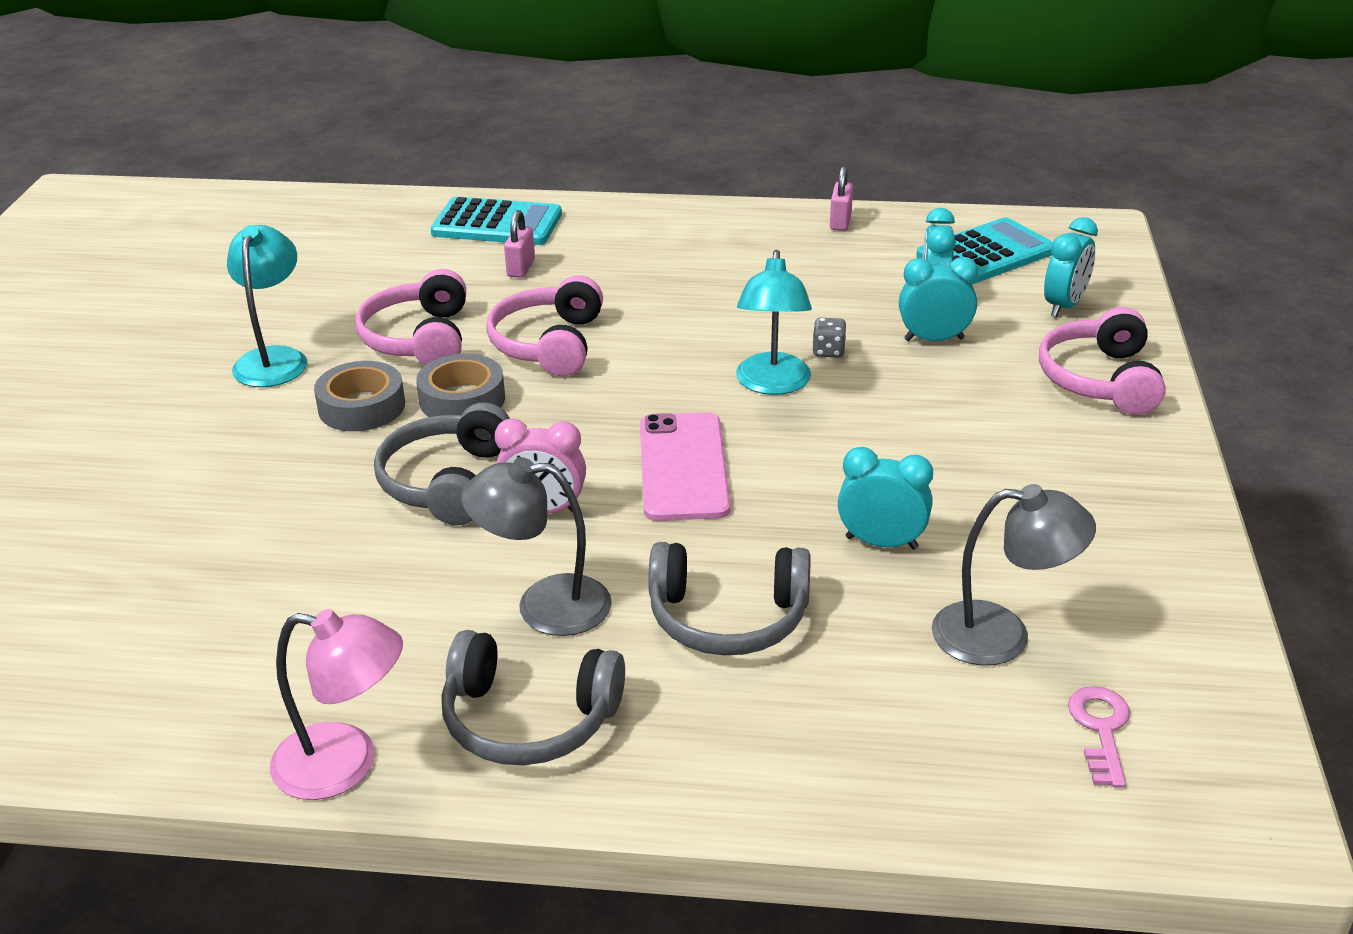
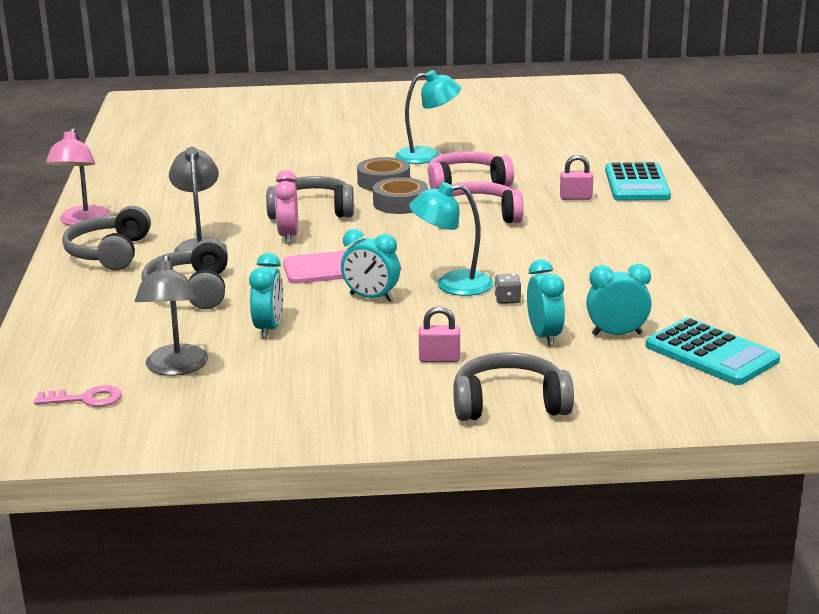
camera: 80 degrees right, 10 degrees down
pink padlock [830,166,853,231] -> pink padlock moved to [419,306,460,362]
pink headphones [1039,307,1166,415] -> grey headphones [453,352,574,421]
turquoise clock [1044,217,1098,317] -> turquoise clock moved to [341,229,400,302]

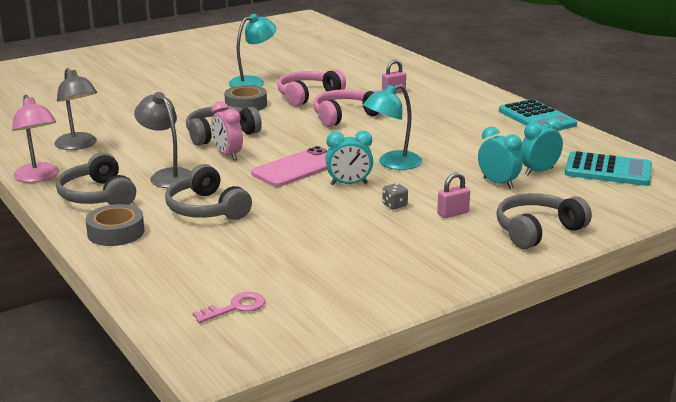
camera: 30 degrees left, 0 degrees up
grey lamp [135,254,208,376] -> grey lamp moved to [54,68,97,150]
turquoise clock [249,253,283,339] -> none
grey tape [373,177,428,214] -> grey tape moved to [86,204,145,246]
grey dice [494,274,521,304] -> grey dice moved to [382,183,408,209]
turquoise calculator [605,162,671,201] -> turquoise calculator moved to [499,99,577,131]

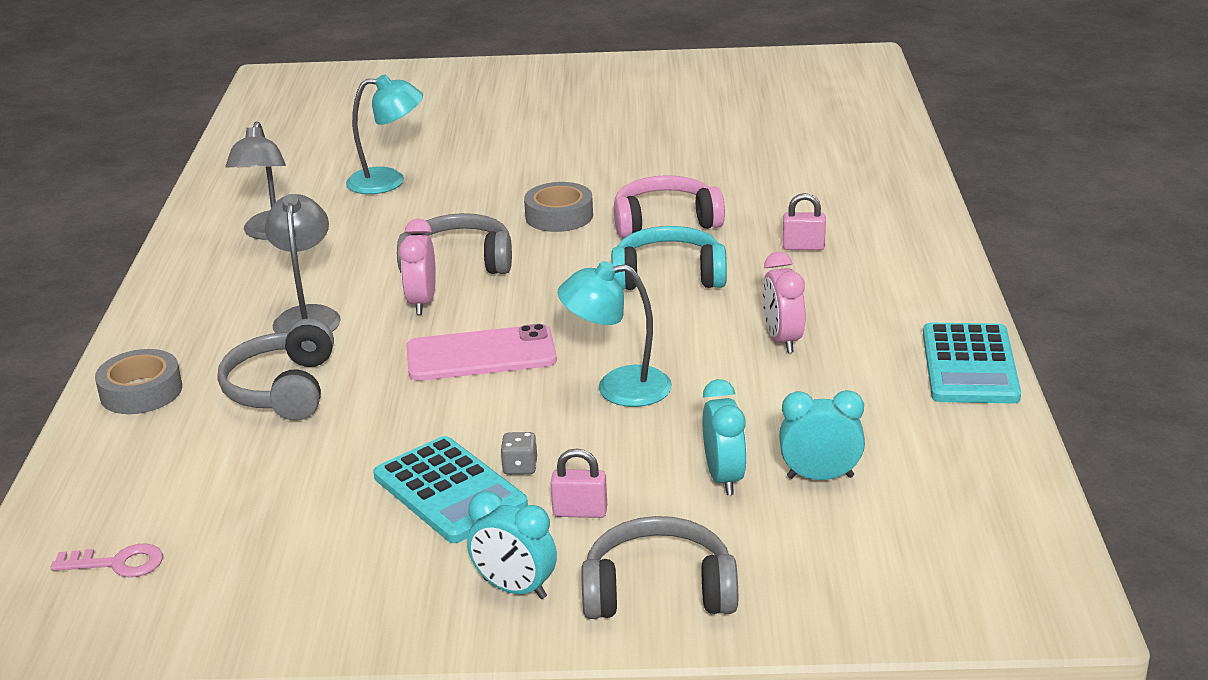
camera: 35 degrees right, 5 degrees up
pink lamp [12,95,59,182] -> none
grey headphones [56,152,136,205] -> none
turquoise lamp [229,14,277,87] -> turquoise lamp moved to [346,74,423,194]
pink headphones [313,89,381,127] -> turquoise headphones [611,226,727,290]
turquoise clock [325,131,373,185] -> turquoise clock moved to [467,491,557,599]
turquoise calculator [565,151,652,186] -> turquoise calculator moved to [373,436,528,543]
none -> pink clock [762,252,805,353]

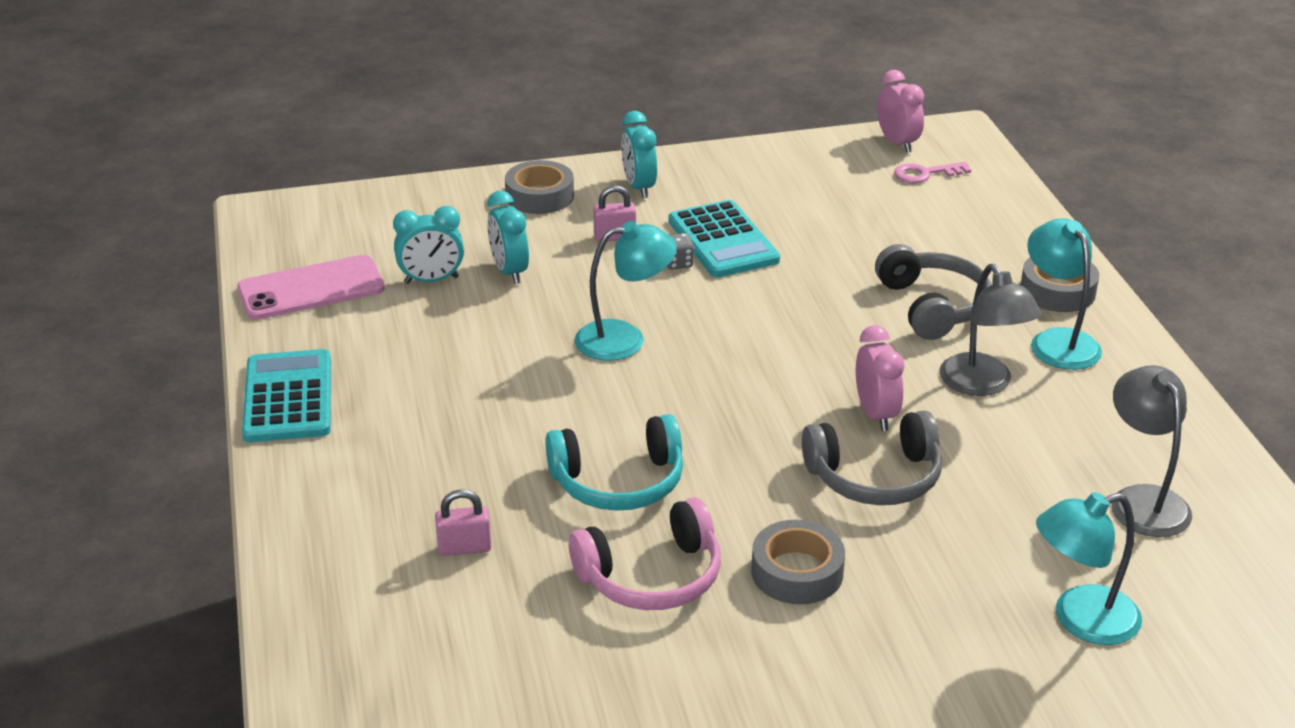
camera: 165 degrees right, 5 degrees up
turquoise calculator [373,436,528,543] -> turquoise calculator turned 150 degrees counterclockwise [669,200,780,277]
pink phone [406,324,557,381] -> pink phone moved to [237,255,385,320]
turquoise clock [467,491,557,599] -> turquoise clock turned 120 degrees counterclockwise [621,111,657,198]
grey headphones [581,516,738,619] -> grey tape [505,160,574,214]
pink clock [762,252,805,353] -> pink clock moved to [877,70,924,153]
none -> turquoise lamp [1027,218,1102,370]

